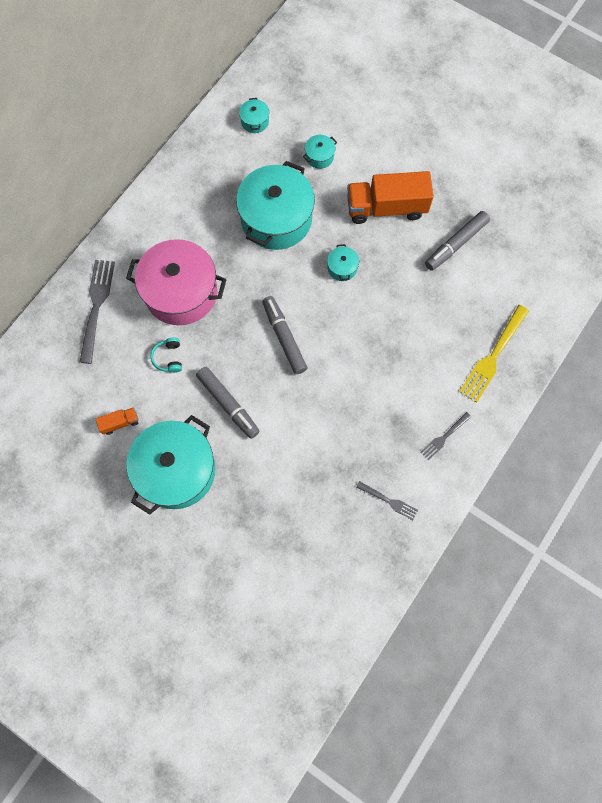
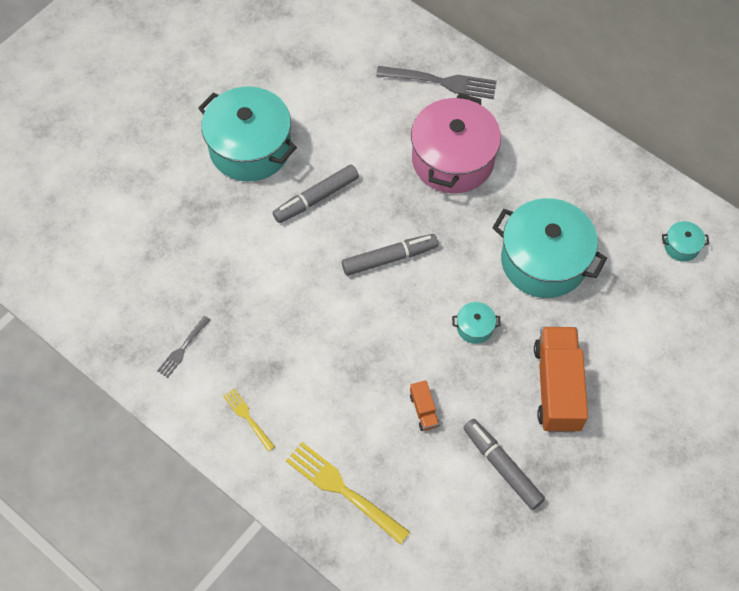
camera: 95 degrees right, 10 degrees down
orange truck [96,407,139,435] -> orange truck moved to [410,380,439,431]
turquoise headphones [151,338,182,373] -> none
turquoise pot [303,135,337,169] -> none
grey fork [420,412,471,460] -> yellow fork [223,389,275,452]

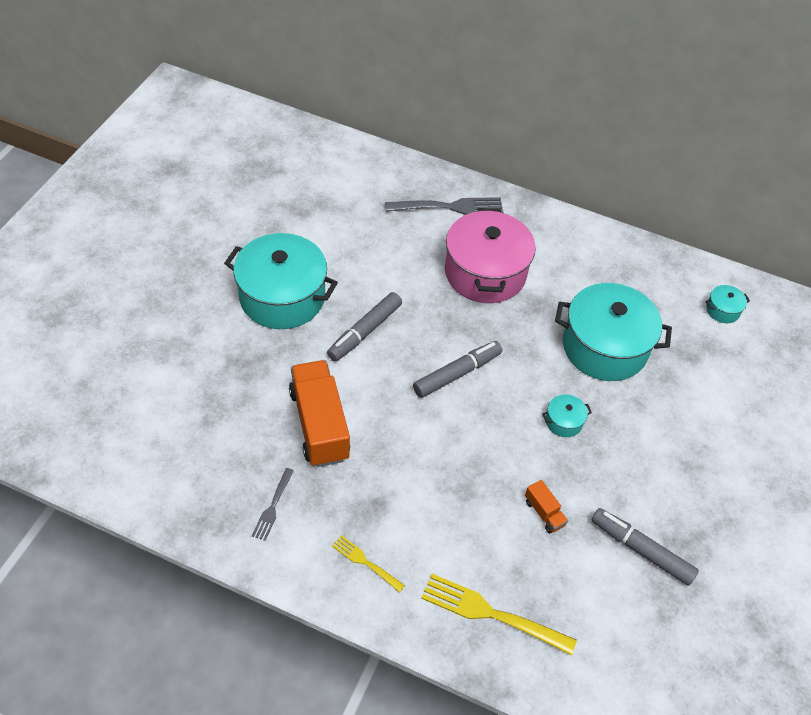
camera: 20 degrees left, 10 degrees down
orange truck [534,327,588,432] -> orange truck moved to [289,360,350,467]

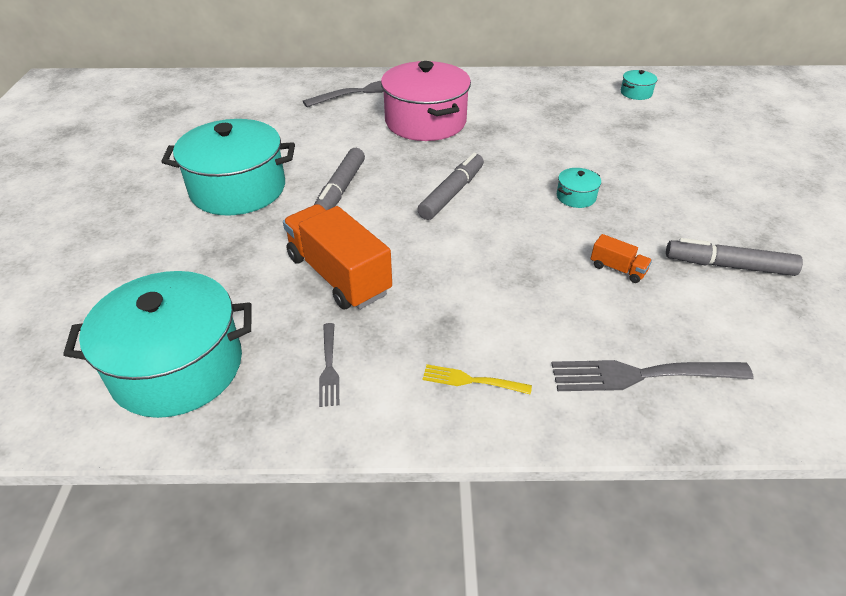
camera: 20 degrees left, 10 degrees down
yellow fork [421,574,577,656] -> grey fork [551,360,754,391]
turquoise pot [555,283,672,381] -> turquoise pot moved to [63,271,252,418]

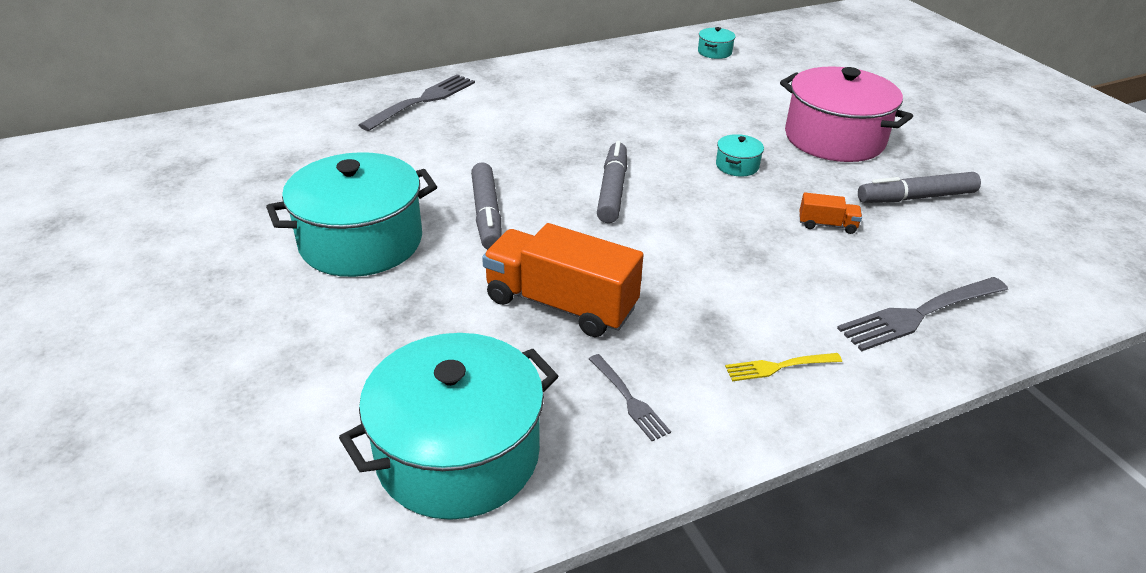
camera: 25 degrees left, 5 degrees down
pink pot [381,61,471,141] -> pink pot moved to [780,66,913,162]

